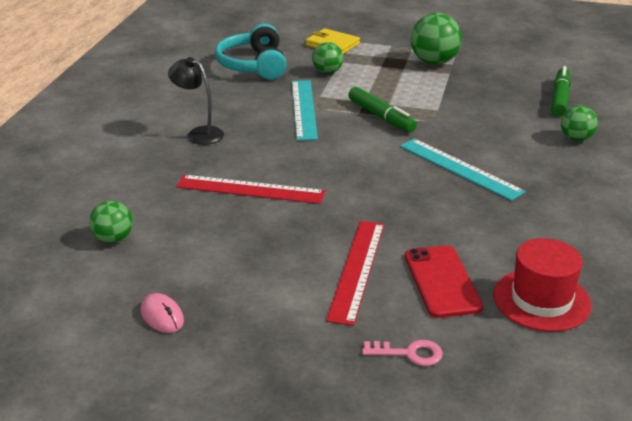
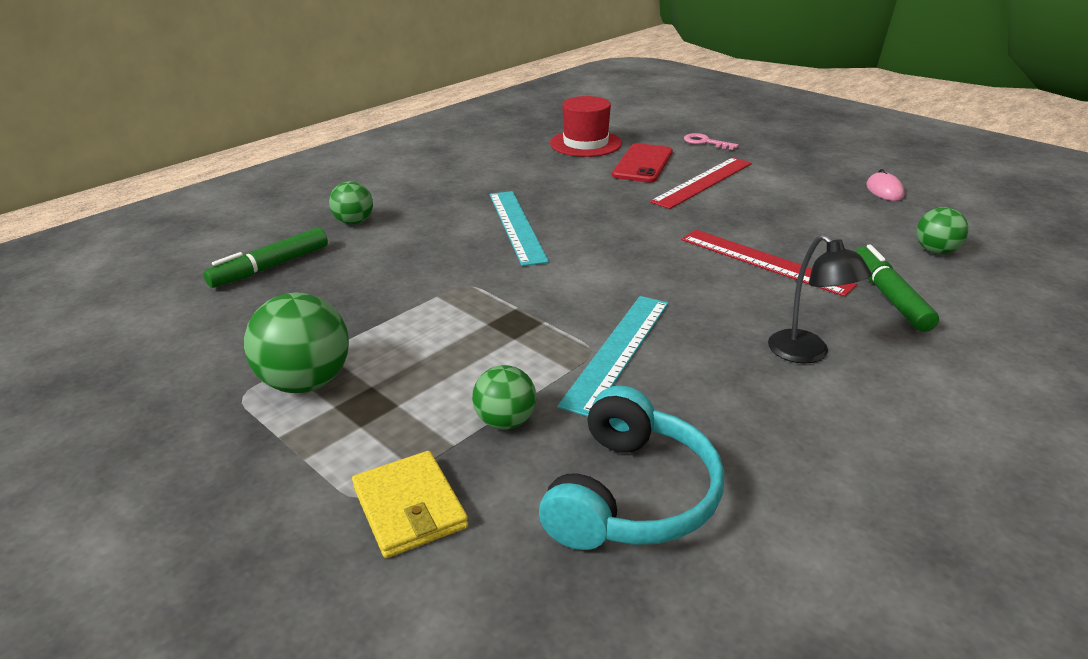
camera: 150 degrees left, 0 degrees up
green marker [348,87,417,133] -> green marker moved to [855,245,939,332]

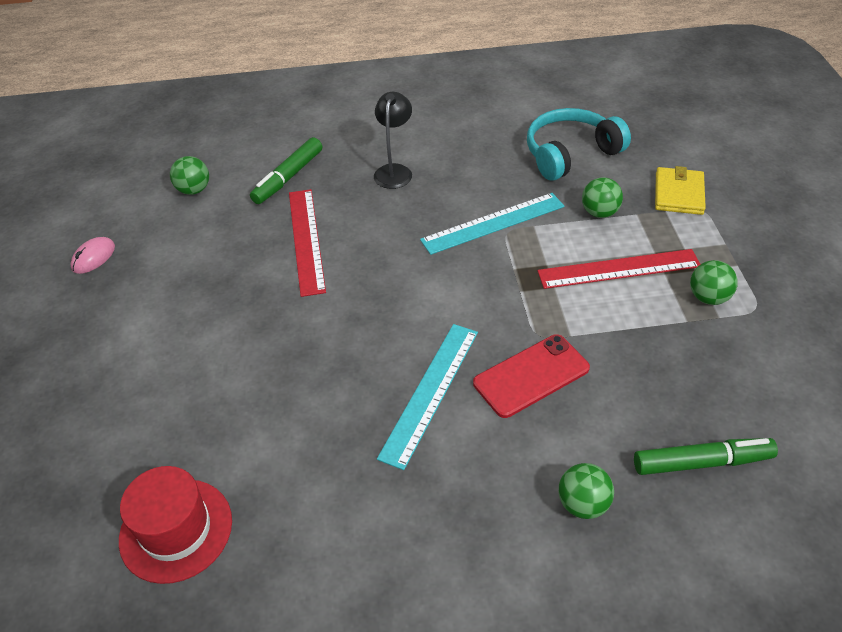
camera: 140 degrees left, 15 degrees up
green ball [244,293,349,393] -> green ball [690,260,738,305], size x0.60
red phone [612,143,673,182] -> red phone moved to [473,334,590,418]
red ruler [650,157,752,209] -> red ruler moved to [537,249,700,289]
pink key [684,133,738,150] -> none

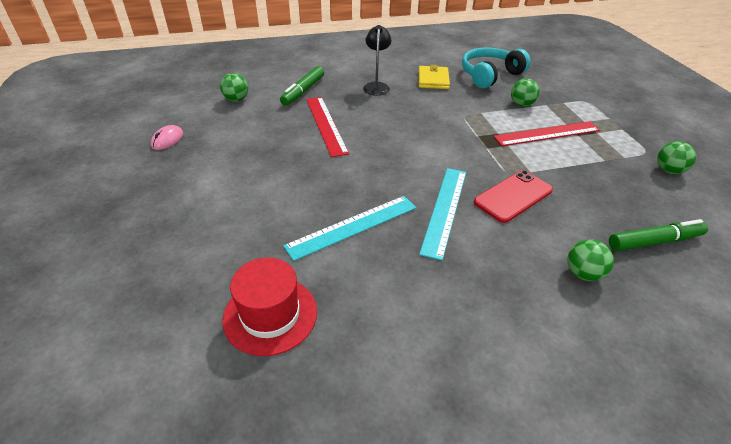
camera: 10 degrees left, 5 degrees down
turquoise ruler [420,193,565,255] -> turquoise ruler moved to [283,196,416,261]
yellow wallet [655,166,706,215] -> yellow wallet moved to [419,65,450,89]
green ball [690,260,738,305] -> green ball moved to [657,141,696,174]

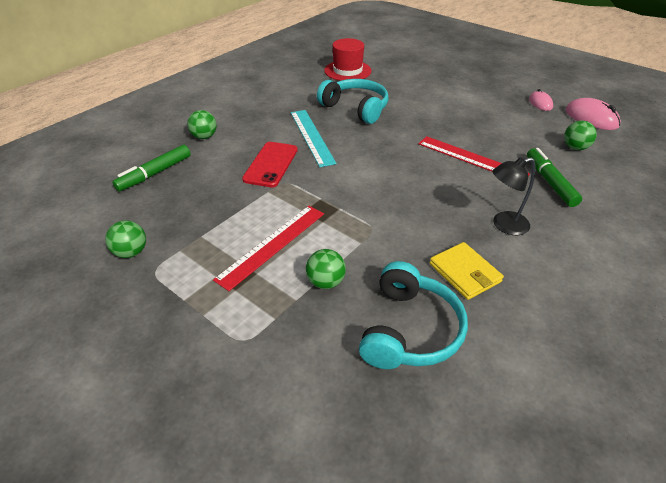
camera: 145 degrees right, 0 degrees up
turquoise ruler [283,196,416,261] -> turquoise headphones [317,79,388,124]
black lamp [363,25,391,96] -> black lamp turned 105 degrees clockwise [492,157,535,235]
none -> pink mouse [565,98,621,130]

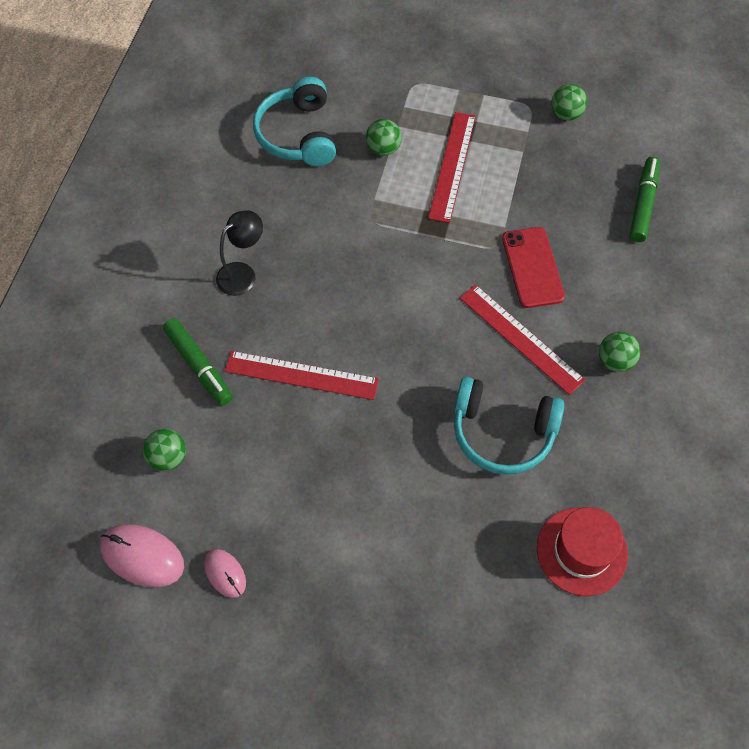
camera: 155 degrees right, 20 degrees up
green ball [187,110,217,139] -> green ball moved to [599,332,640,372]
turquoise ruler [291,110,337,167] -> red ruler [460,284,585,395]
yellow wallet [430,242,504,300] -> none

